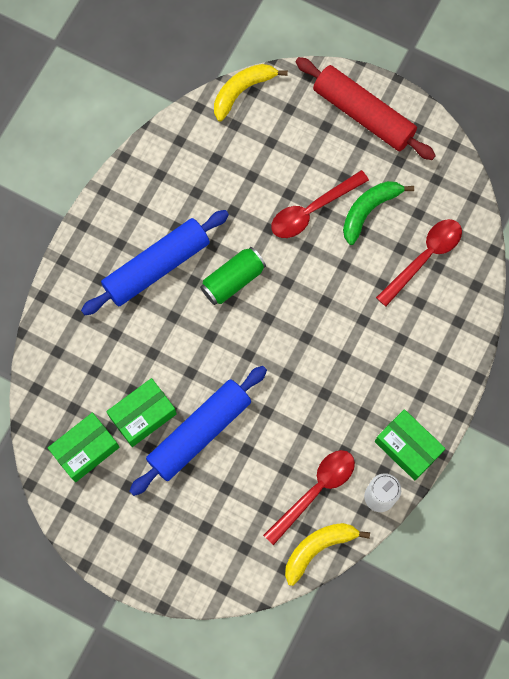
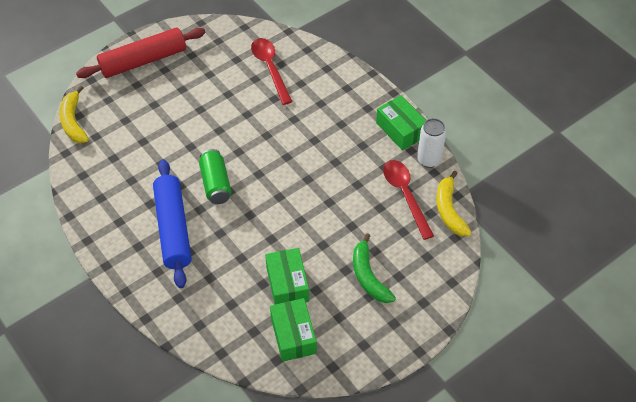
camera: 65 degrees left, 20 degrees down
blue rolling pin [129,366,267,496] -> none
red spoon [271,170,369,238] -> none
green banana [343,181,414,245] -> green banana moved to [353,233,396,303]
green box [375,409,446,480] -> green box turned 75 degrees clockwise [376,95,427,151]

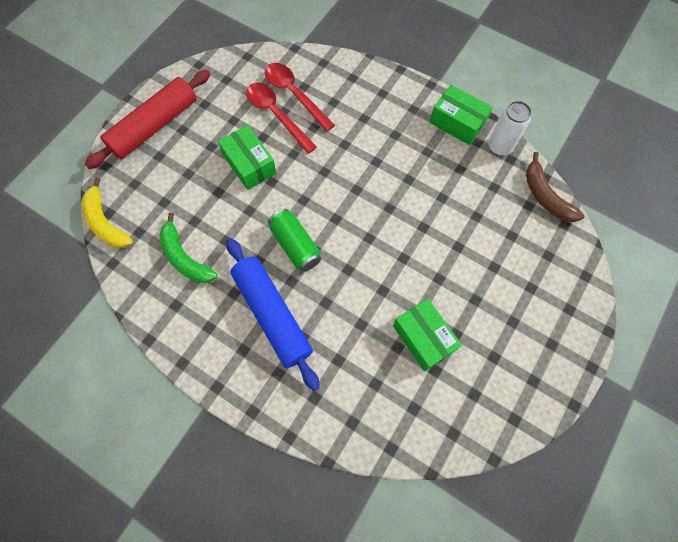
camera: 20 degrees left, 15 degrees up
green box [270,298,317,362] -> green box moved to [218,125,277,190]
green banana [353,233,396,303] -> green banana moved to [159,213,217,283]
red spoon [383,160,434,240] -> red spoon moved to [246,83,317,154]
yellow banana [436,171,472,236] -> brown banana [526,152,585,222]

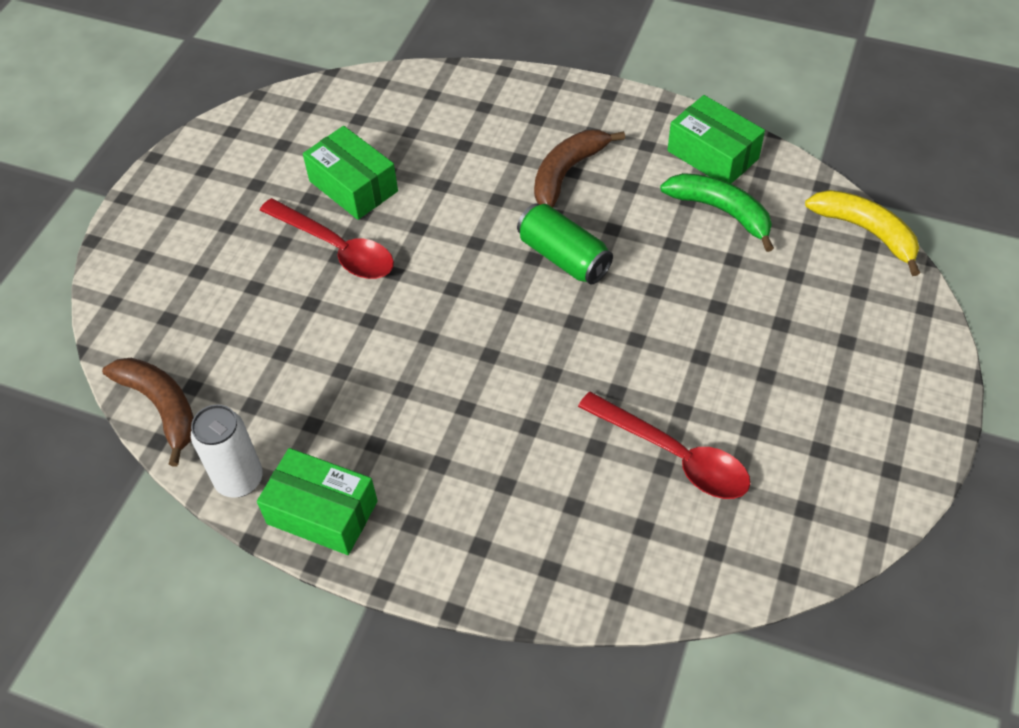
camera: 170 degrees right, 15 degrees down
red rolling pin [84,70,210,169] -> none
green box [218,125,277,190] -> green box moved to [668,95,765,184]
blue rolling pin [226,238,320,391] -> brown banana [534,130,625,208]
red spoon [265,63,335,132] -> red spoon moved to [260,198,394,279]

